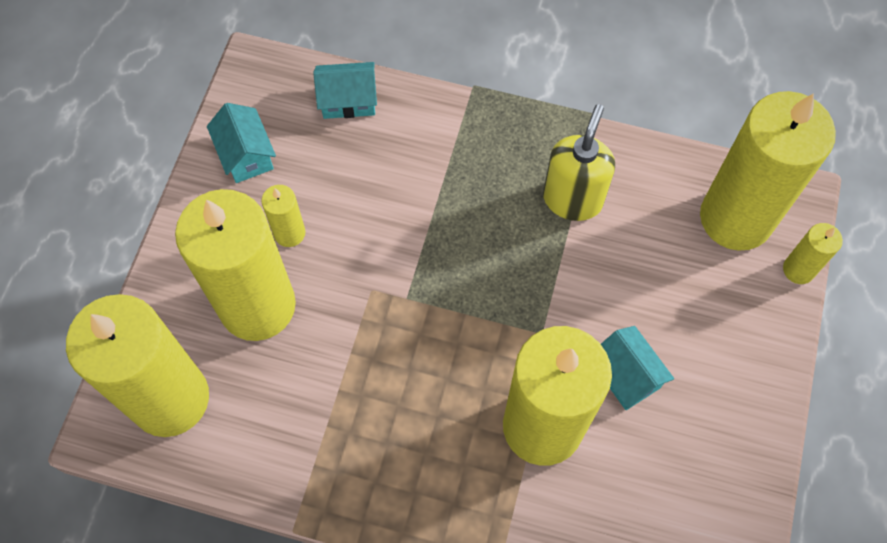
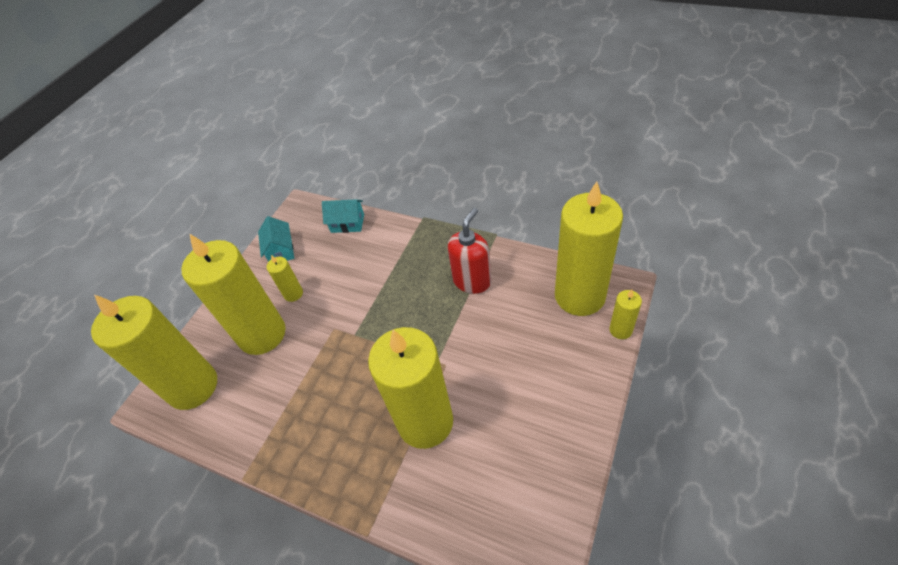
camera: 15 degrees right, 15 degrees down
yellow soap dispenser [543,104,615,221] -> red soap dispenser [448,208,491,294]
turquoise house [601,326,674,410] -> none

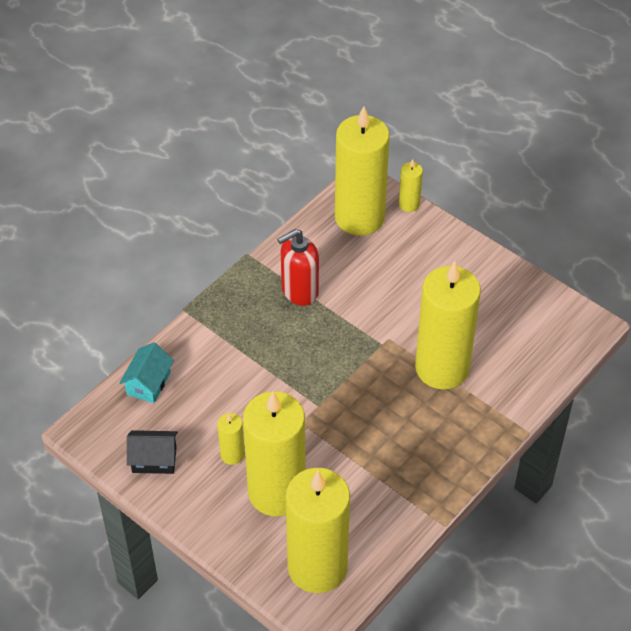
camera: 80 degrees left, 0 degrees up
turquoise house [258,216,294,262] -> black house [127,430,178,474]
red soap dispenser [448,208,491,294] -> red soap dispenser turned 75 degrees counterclockwise [277,229,319,306]

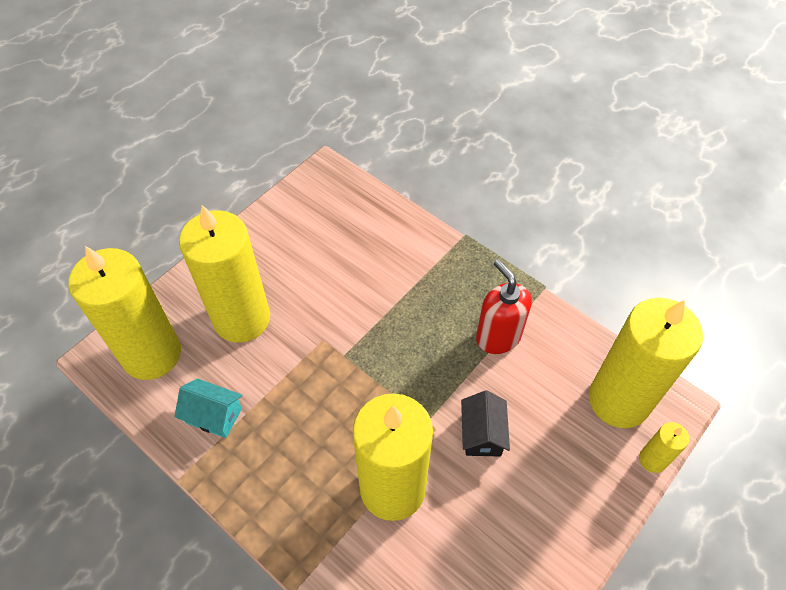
camera: 90 degrees right, 5 degrees up
turquoise house [120,342,174,403] -> turquoise house moved to [174,378,243,438]
black house [127,430,178,474] -> black house moved to [461,390,510,456]
yellow candle [217,413,245,465] -> none

